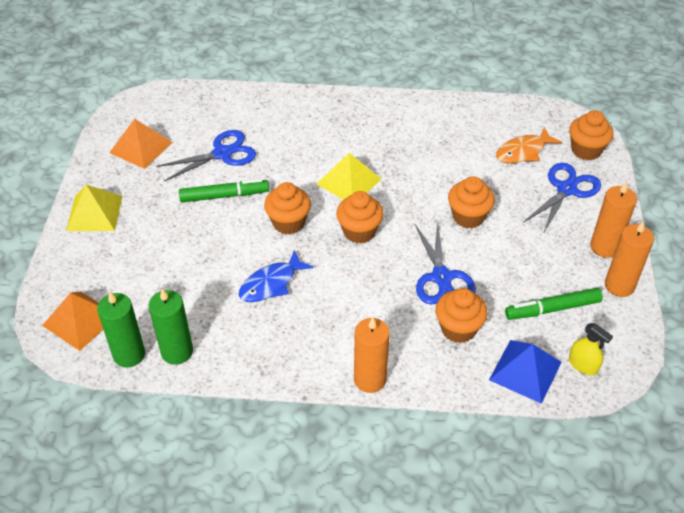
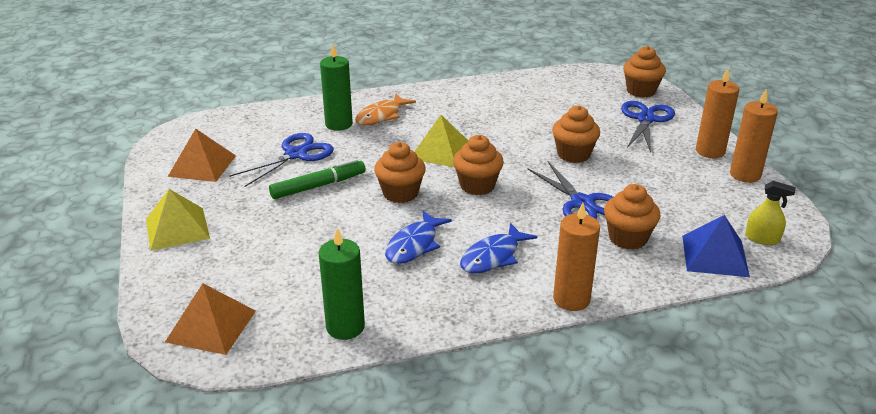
camera: 20 degrees left, 15 degrees down
green candle [97,292,145,368] -> green candle moved to [320,45,353,131]
orange fish [496,127,562,163] -> orange fish moved to [355,94,416,125]
green marker [505,288,603,320] -> none
none -> blue fish [460,223,537,273]

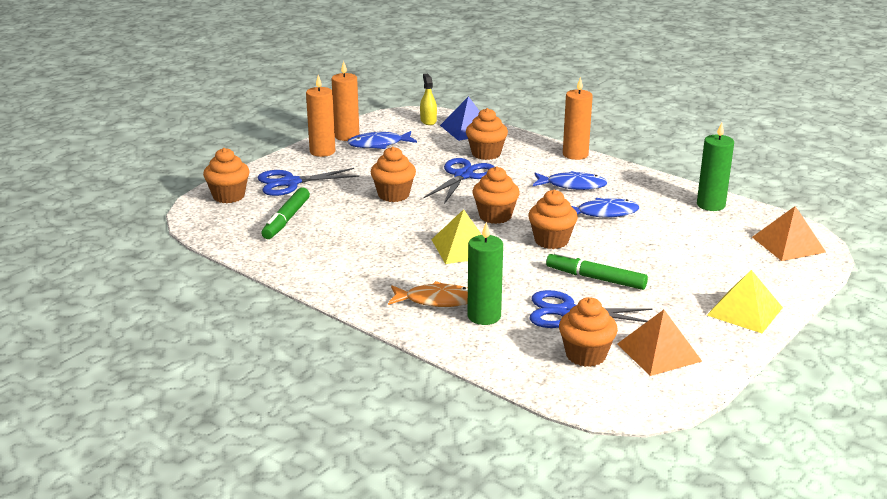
camera: 125 degrees left, 5 degrees down
none -> green marker [261,187,310,239]
none -> blue fish [347,131,417,149]
none -> orange cupcake [559,297,618,367]

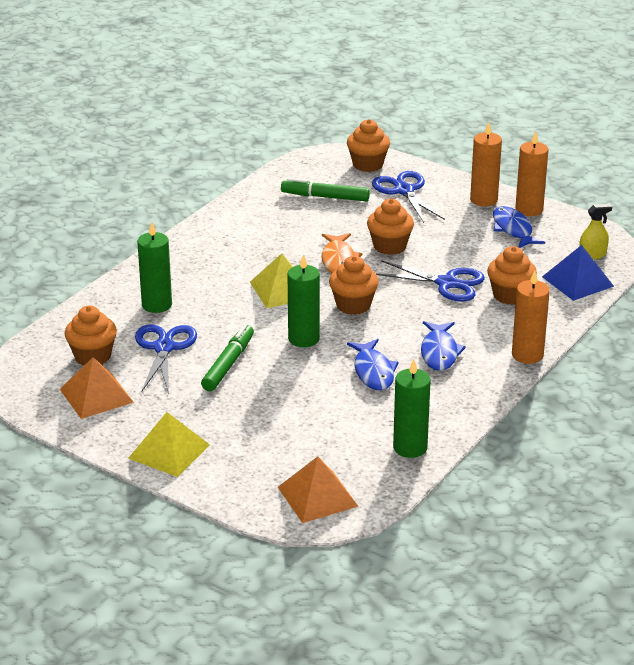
camera: 85 degrees right, 5 degrees up
orange fish [388,281,468,307] -> orange fish moved to [321,233,362,273]
orange cupcake [528,190,578,249] -> green candle [288,254,320,347]

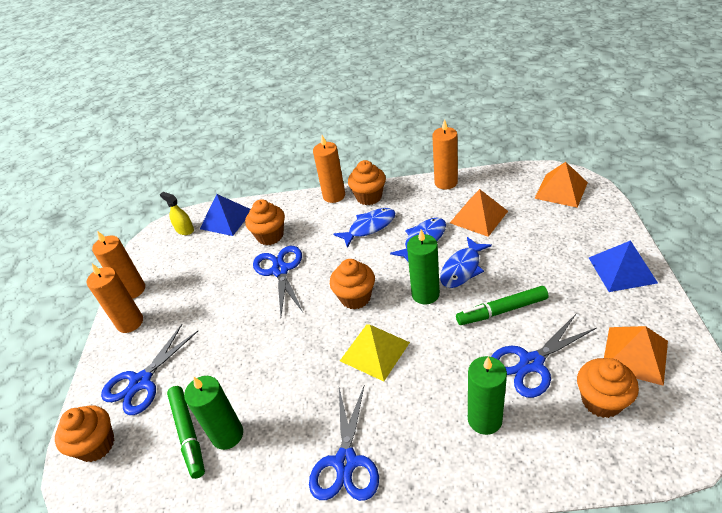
camera: 120 degrees left, 10 degrees up
yellow pyramid [128,412,210,477] -> blue pyramid [589,240,658,292]
orange fish [321,233,362,273] -> none
orange cupcake [367,199,414,255] -> orange cupcake moved to [348,160,386,205]
green candle [393,359,431,458] -> green candle moved to [184,376,243,450]
blue fish [493,206,545,248] -> blue fish moved to [440,237,492,288]
none -> blue scissors [309,386,379,501]
none -> orange candle [432,119,458,190]
none -> orange pyramid [450,189,508,237]

